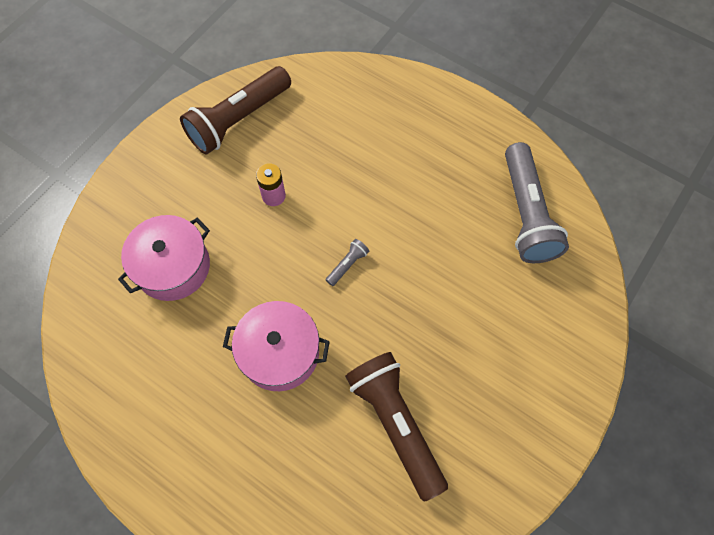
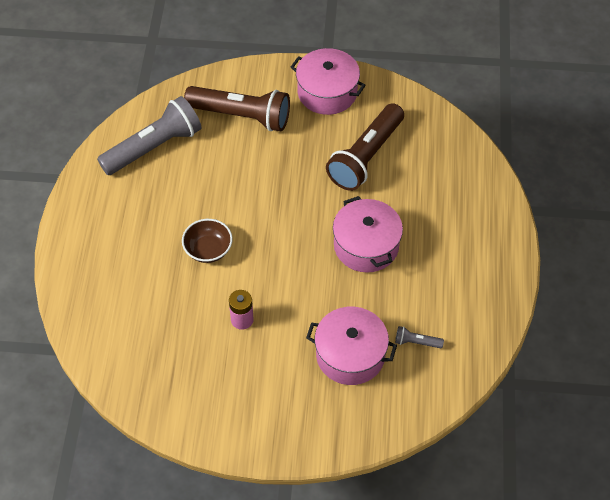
camera: 120 degrees left, 10 degrees down
brown flashlight [180,66,291,154] -> brown flashlight moved to [184,86,290,131]
grey flashlight [326,239,369,286] -> grey flashlight moved to [395,326,444,348]
none -> brown bowl [182,219,233,263]
none -> pink pot [291,48,366,115]

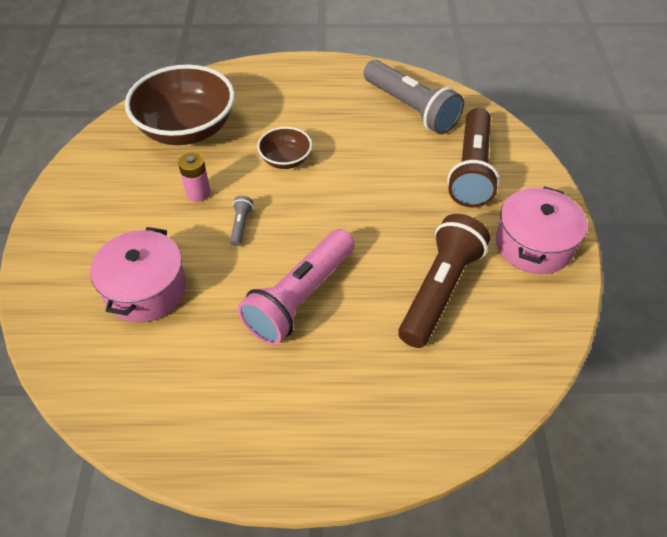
camera: 85 degrees right, 5 degrees down
brown flashlight [326,103,404,191] -> brown flashlight turned 90 degrees clockwise [398,214,490,348]
pink pot [333,196,403,273] -> pink flashlight [238,229,355,345]
grey flashlight [395,326,444,348] -> grey flashlight moved to [230,196,253,246]
none -> brown bowl [125,65,235,145]

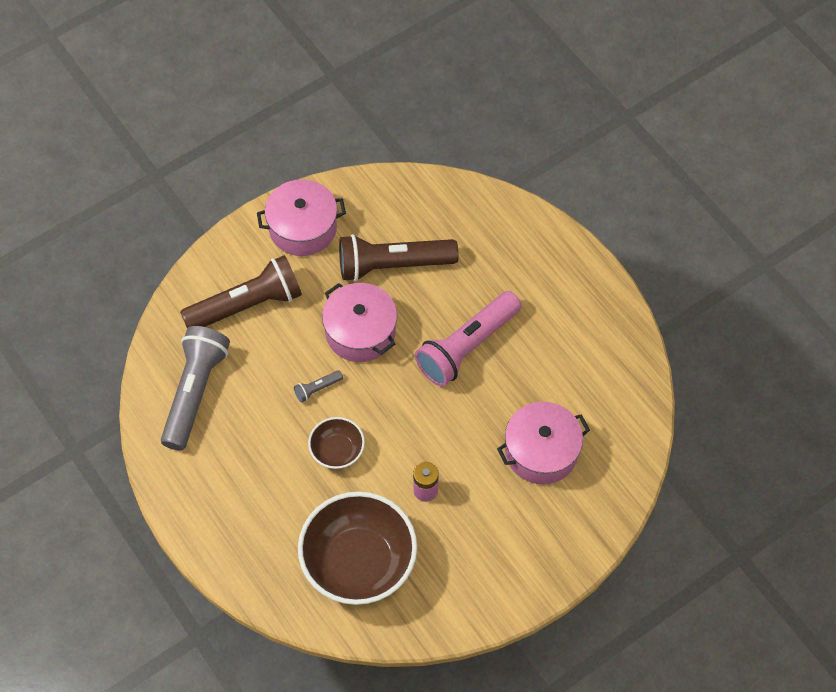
camera: 125 degrees left, 10 degrees up
grey flashlight [230,196,253,246] -> grey flashlight moved to [294,370,343,403]
pink flashlight [238,229,355,345] -> pink flashlight turned 135 degrees clockwise [415,291,522,387]
none -> pink pot [322,283,397,362]

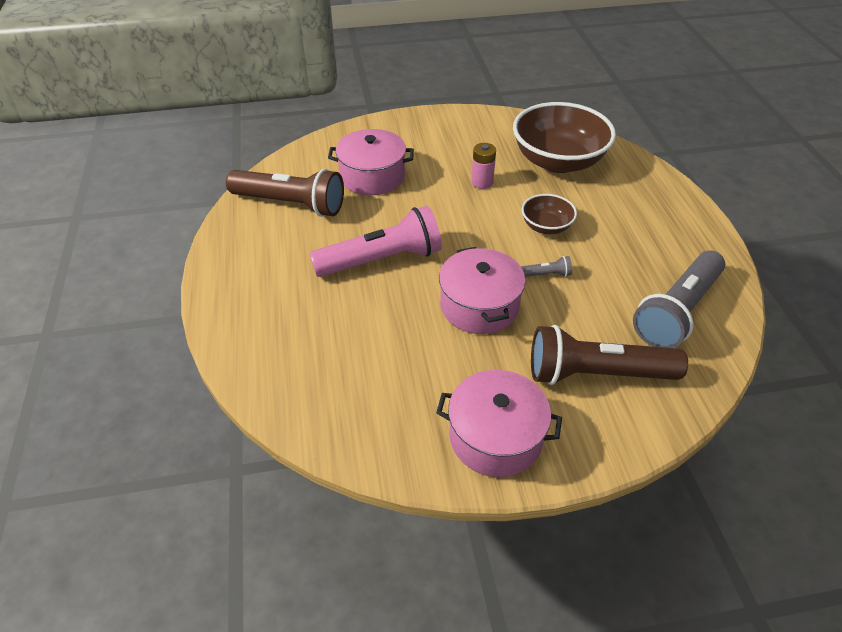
camera: 155 degrees left, 15 degrees down
brown flashlight [339,234,459,281] -> brown flashlight moved to [226,169,344,217]

